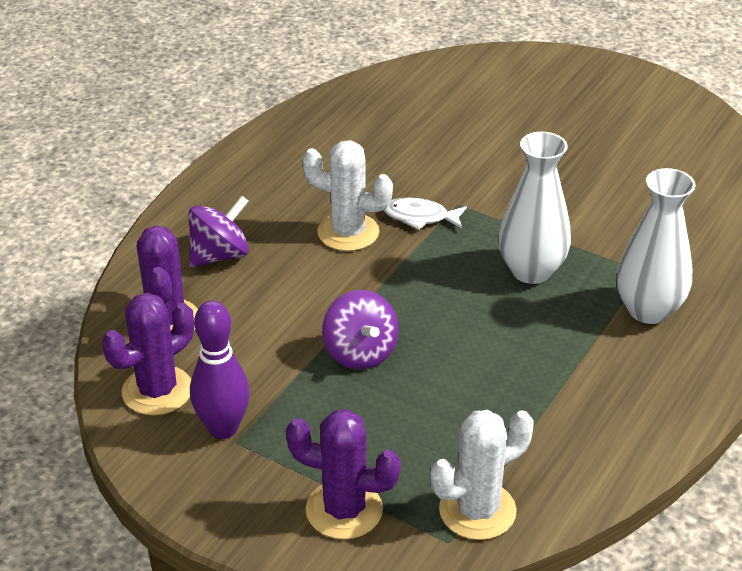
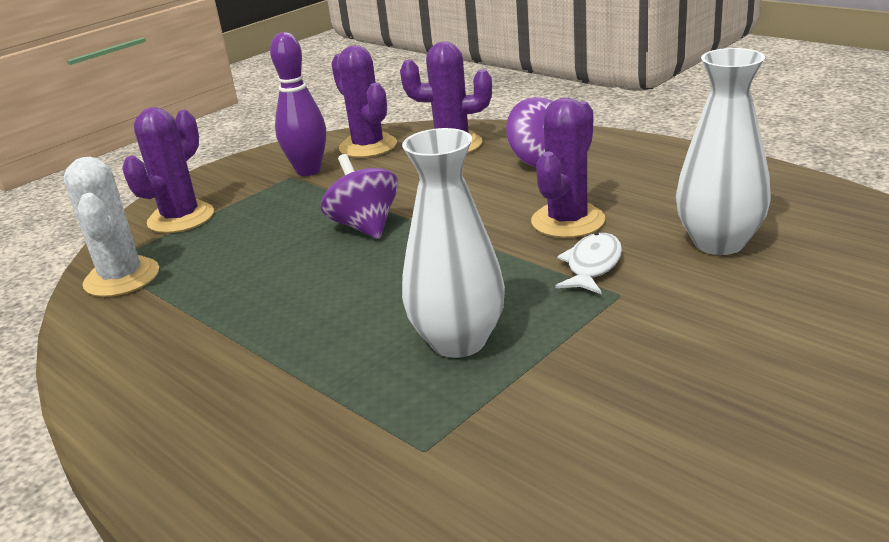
camera: 105 degrees right, 10 degrees down
white cactus [302,140,393,251] -> purple cactus [531,98,605,238]
purple spinning top [322,290,399,370] -> purple spinning top turned 75 degrees clockwise [321,154,398,239]
white vase [617,168,696,324] -> white vase moved to [676,48,771,255]

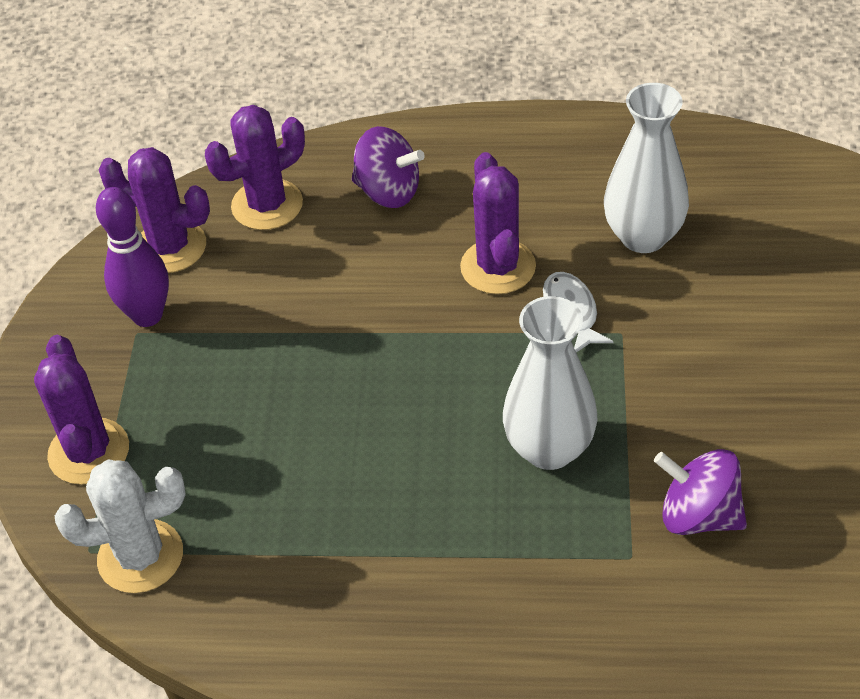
camera: 40 degrees left, 20 degrees up
white cactus [64,157,159,297] -> white cactus turned 45 degrees counterclockwise [55,459,186,593]
purple spinning top [321,154,398,239] -> purple spinning top moved to [654,449,747,535]

